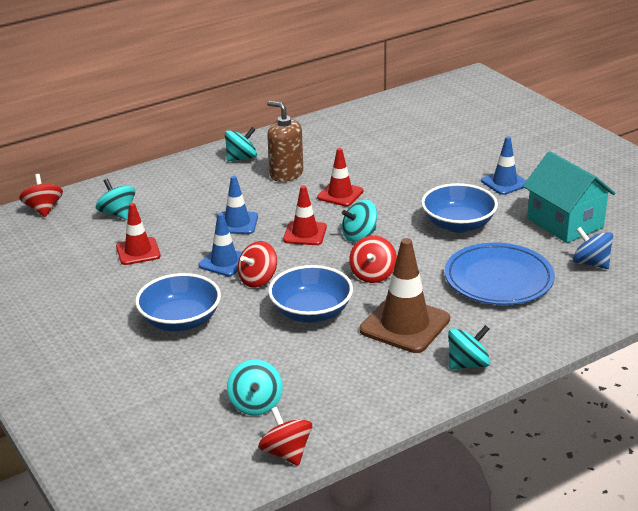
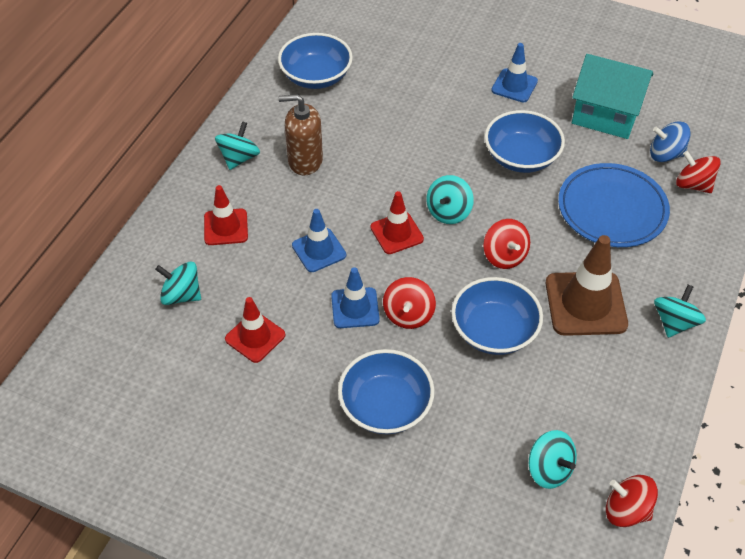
camera: 35 degrees left, 20 degrees up
red spinning top [19,174,63,217] -> red spinning top moved to [676,151,721,193]
red traffic cone [317,148,363,206] -> red traffic cone moved to [204,185,248,245]
none -> blue bowl [278,33,353,89]

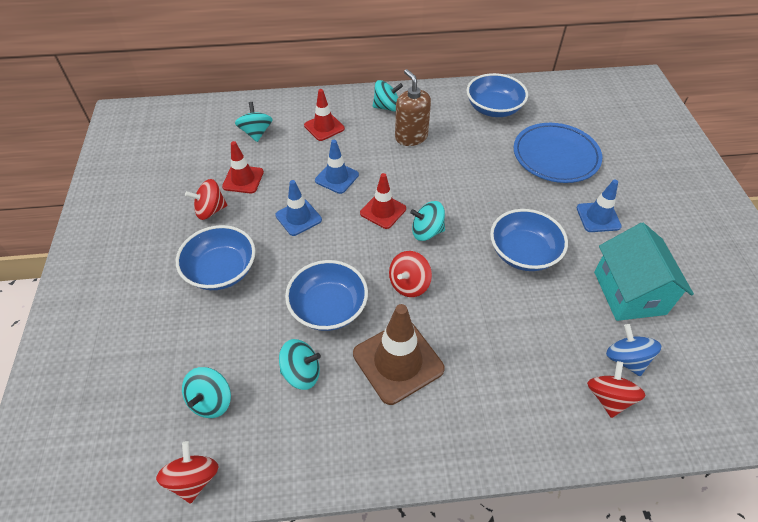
camera: 60 degrees right, 0 degrees up
red spinning top [383,277,436,329] -> red spinning top moved to [185,179,228,220]
blue plate [558,163,670,247] -> blue plate moved to [514,123,602,183]
turquoise spinning top [654,285,706,338] -> turquoise spinning top moved to [279,339,321,390]

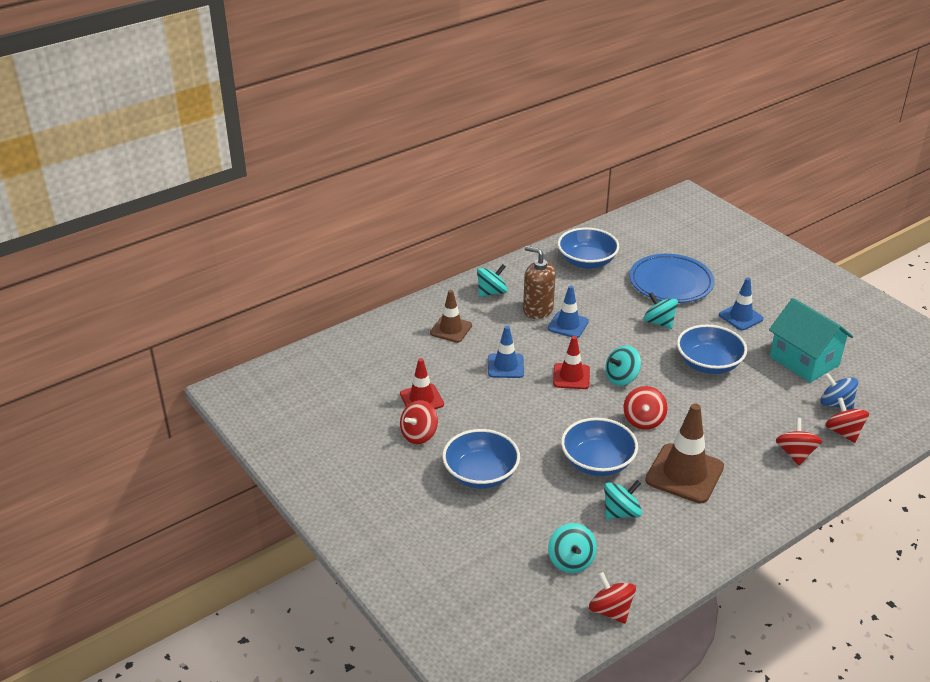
camera: 30 degrees left, 15 degrees down
turquoise spinning top [235,102,273,142] -> turquoise spinning top moved to [643,292,678,329]
blue traffic cone [275,180,322,236] -> blue traffic cone moved to [548,285,589,338]
red traffic cone [304,89,345,141] -> brown traffic cone [430,290,472,343]
none -> red spinning top [776,418,822,465]

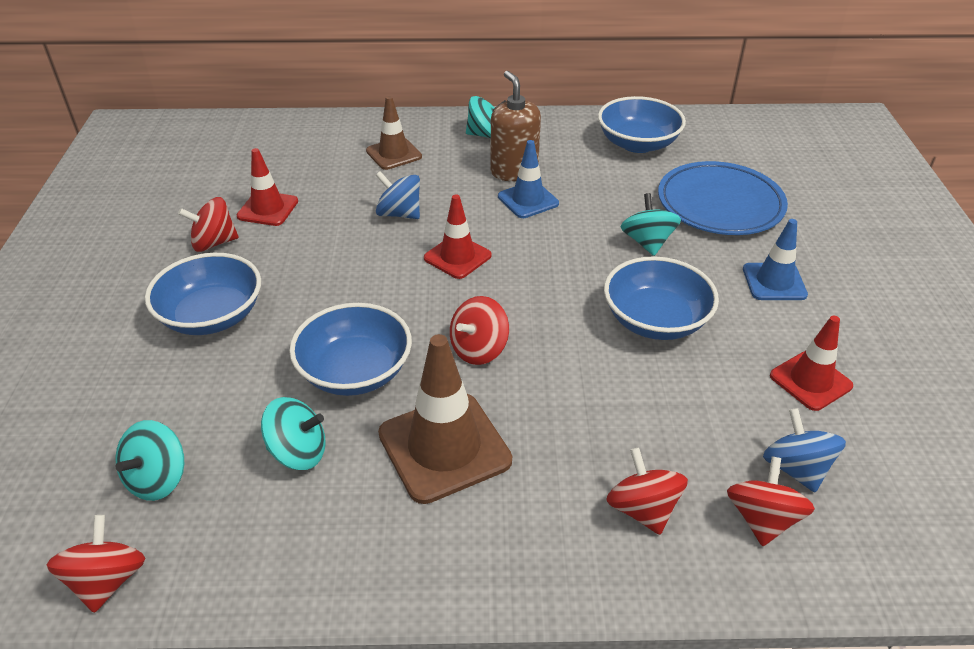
camera: 35 degrees right, 5 degrees up
blue traffic cone [488,326,524,378] -> blue spinning top [376,171,420,219]
turquoise spinning top [605,345,641,386] -> none
turquoise house [769,298,853,383] -> red traffic cone [770,316,853,411]
red spinning top [776,418,822,465] -> red spinning top turned 60 degrees counterclockwise [606,448,688,535]

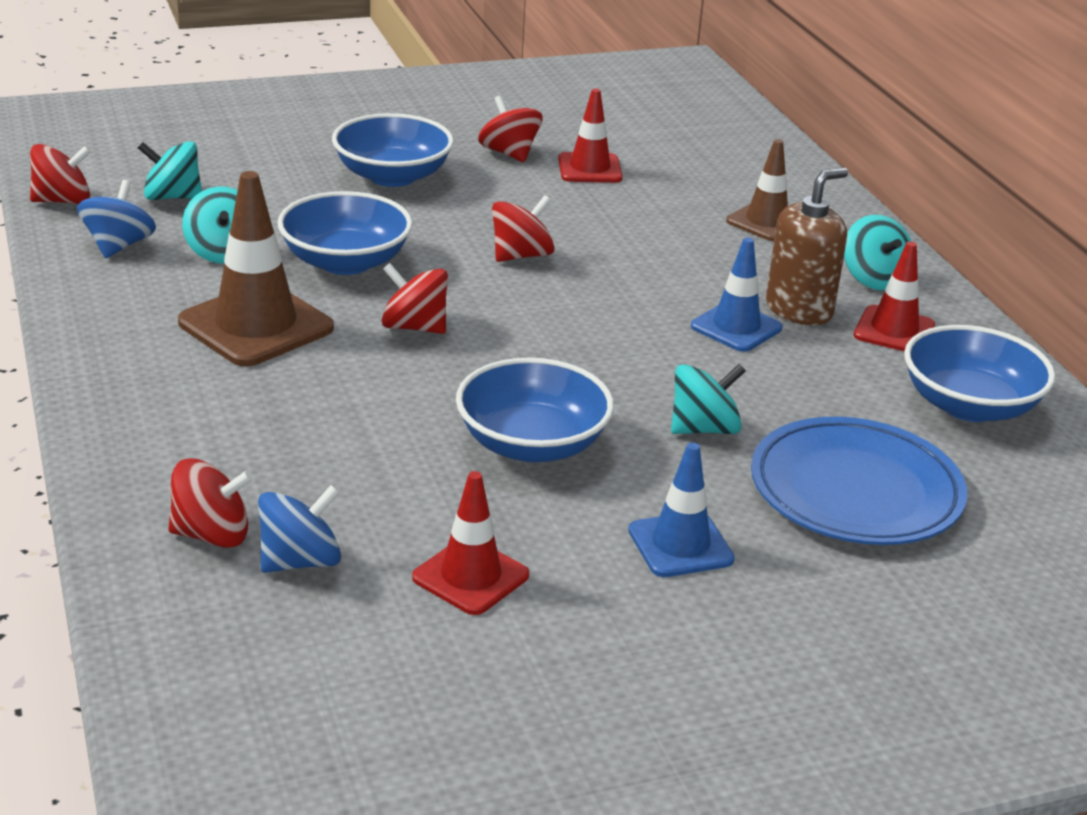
camera: 70 degrees right, 10 degrees down
blue spinning top [376,171,420,219] -> blue spinning top moved to [77,180,156,258]
red traffic cone [424,195,492,279] -> red traffic cone moved to [854,241,935,351]
red spinning top [606,448,688,535] -> red spinning top moved to [492,195,554,262]

